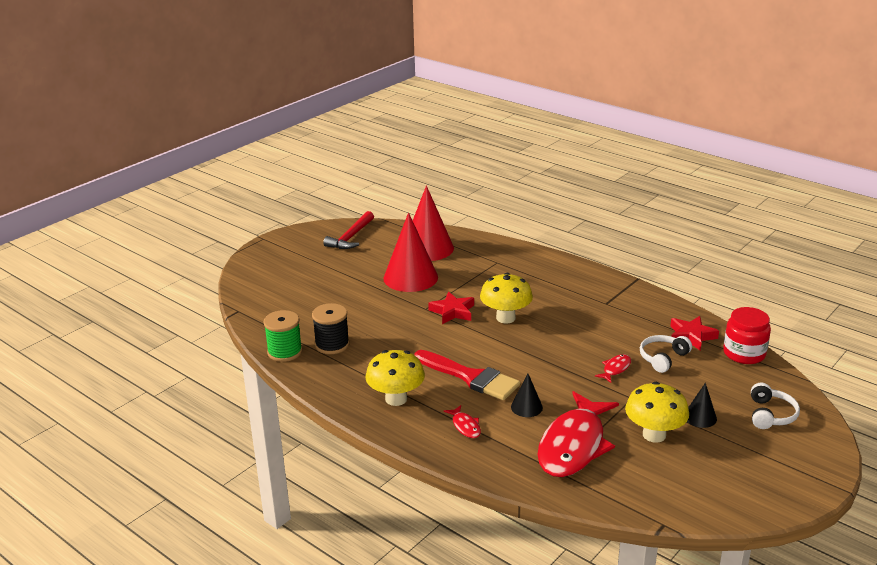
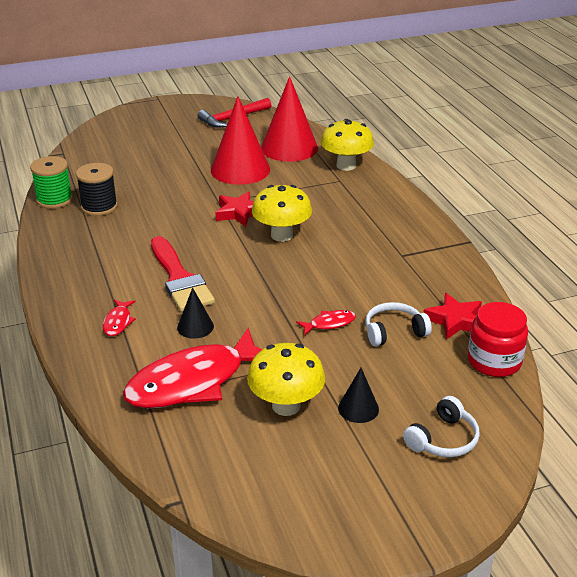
camera: 30 degrees right, 5 degrees up
yellow mushroom [366,350,425,406] -> yellow mushroom moved to [321,119,374,171]

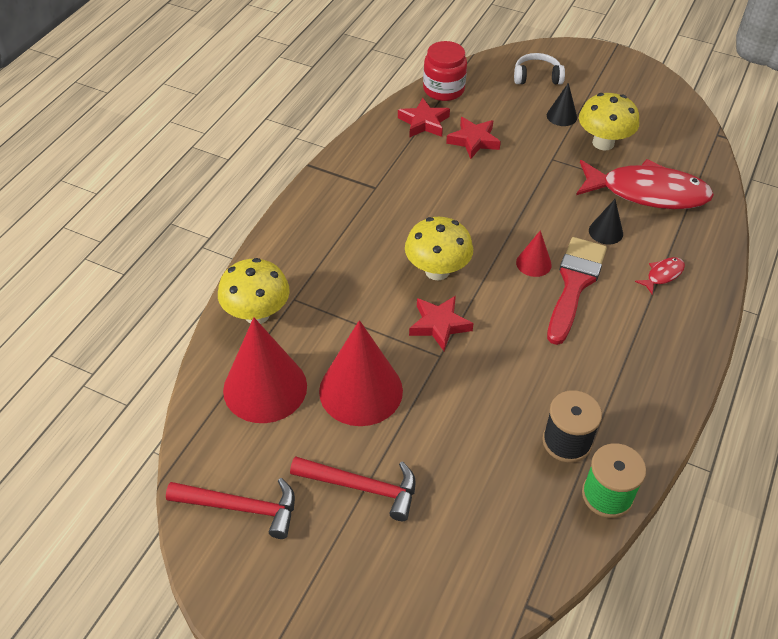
camera: 135 degrees left, 15 degrees up
red fish [296,310,356,335] -> none
white headphones [366,302,432,346] -> red star [446,117,501,159]
none -> red hammer [290,456,416,521]
none -> red cone [516,230,552,277]

